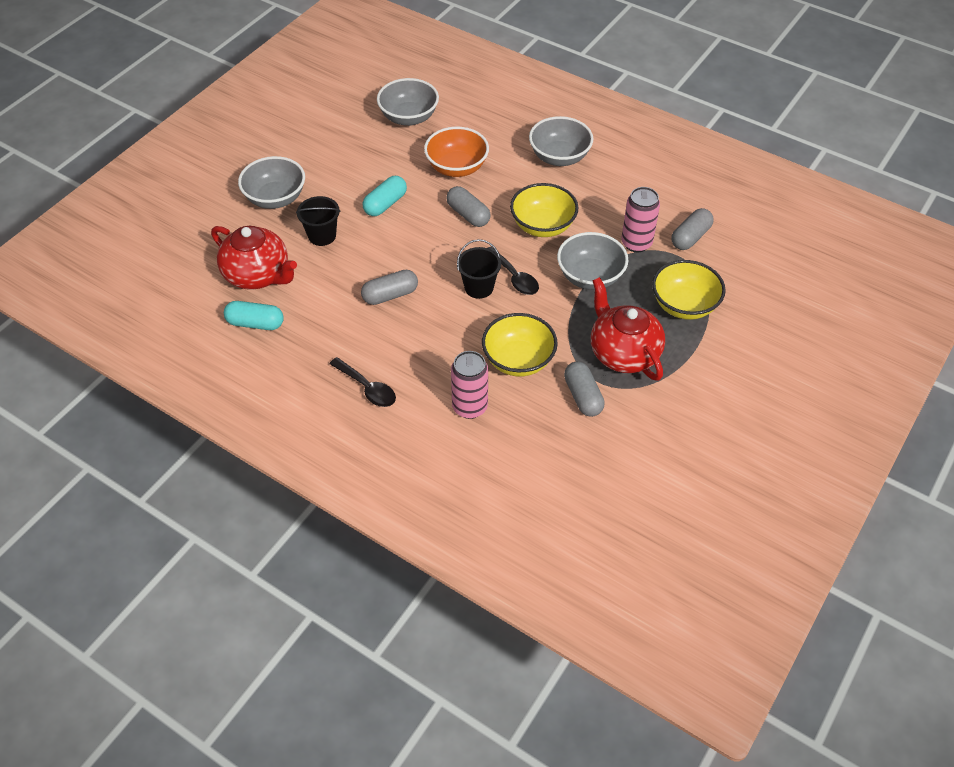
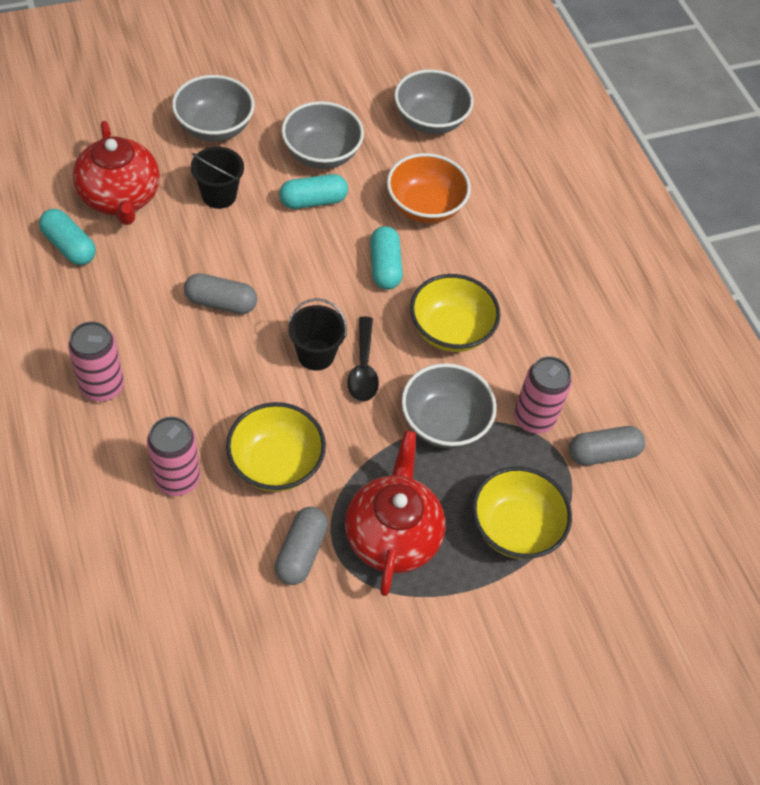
camera: 30 degrees right, 5 degrees up
black spoon [330,357,396,407] -> pink can [68,321,124,402]
grey capsule [446,186,491,227] -> turquoise capsule [370,226,403,290]
grey bowl [529,116,593,166] -> grey bowl moved to [281,101,364,169]

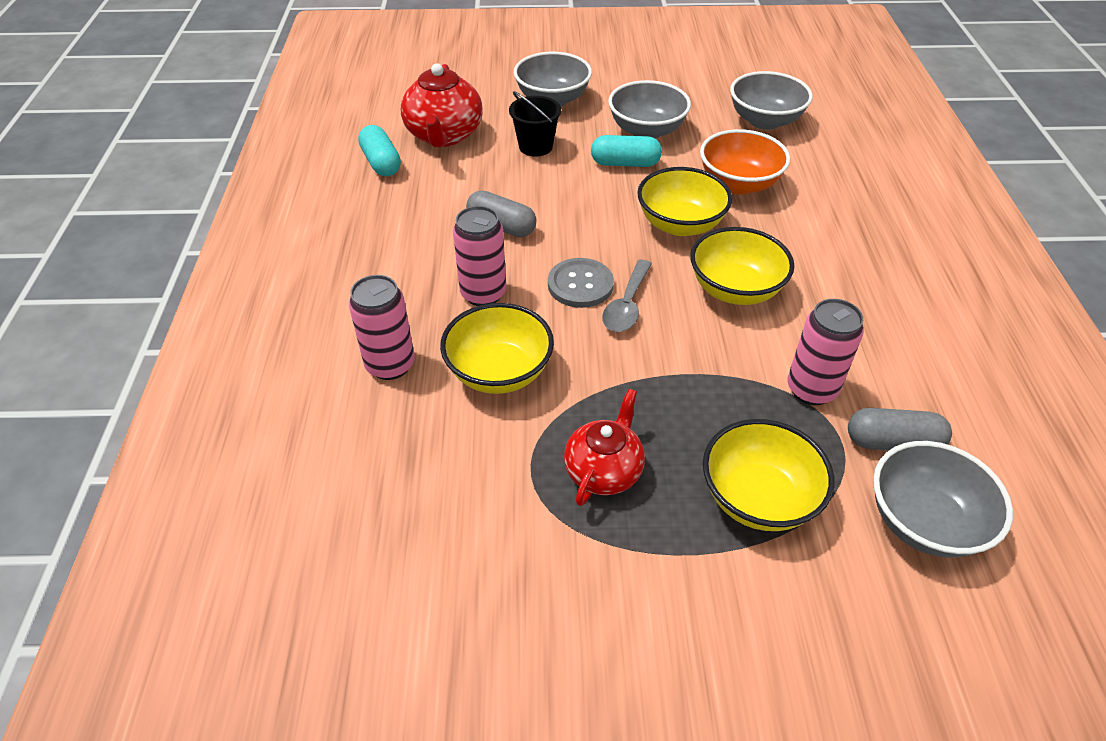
camera: 25 degrees right, 10 degrees down
pink can [68,321,124,402] -> pink can moved to [453,206,506,306]
grey capsule [275,507,328,585] -> none
black bucket [289,298,347,371] -> grey button [548,258,614,308]
red teapot [345,431,445,596] -> red teapot [564,389,645,506], size x0.66
black spoon [347,316,379,401] -> grey spoon [602,260,652,332]
turquoise capsule [370,226,403,290] -> yellow bowl [637,167,732,236]
grey bowl [401,363,497,448] -> grey bowl moved to [873,441,1013,558]

